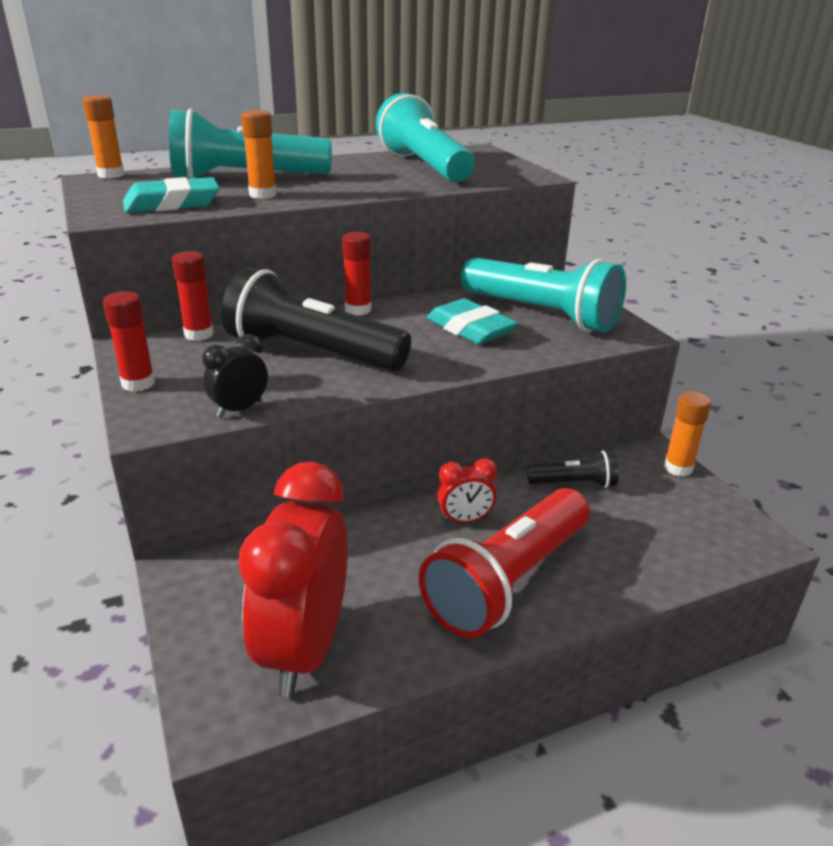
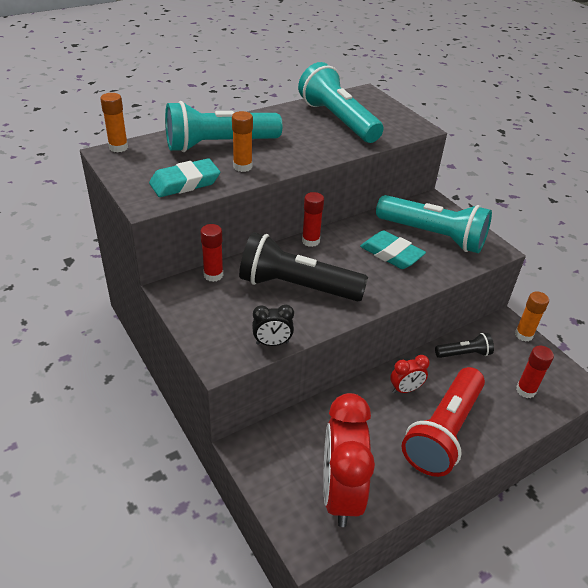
camera: 10 degrees left, 10 degrees up
red glue stick [103,291,155,392] -> red glue stick moved to [516,345,554,398]
black clock [202,334,268,418] -> black clock turned 135 degrees counterclockwise [252,305,294,346]

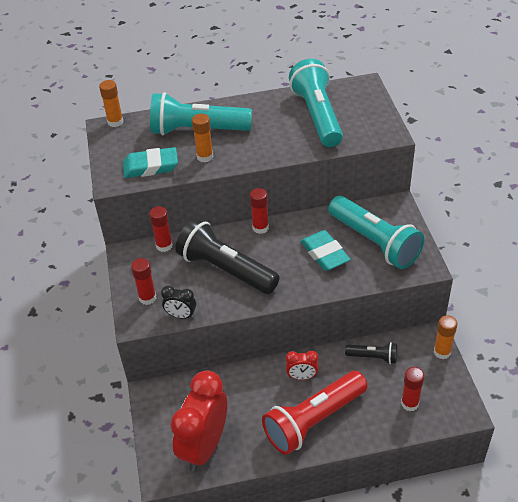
camera: 25 degrees right, 5 degrees up
none -> red glue stick [131,258,156,305]

